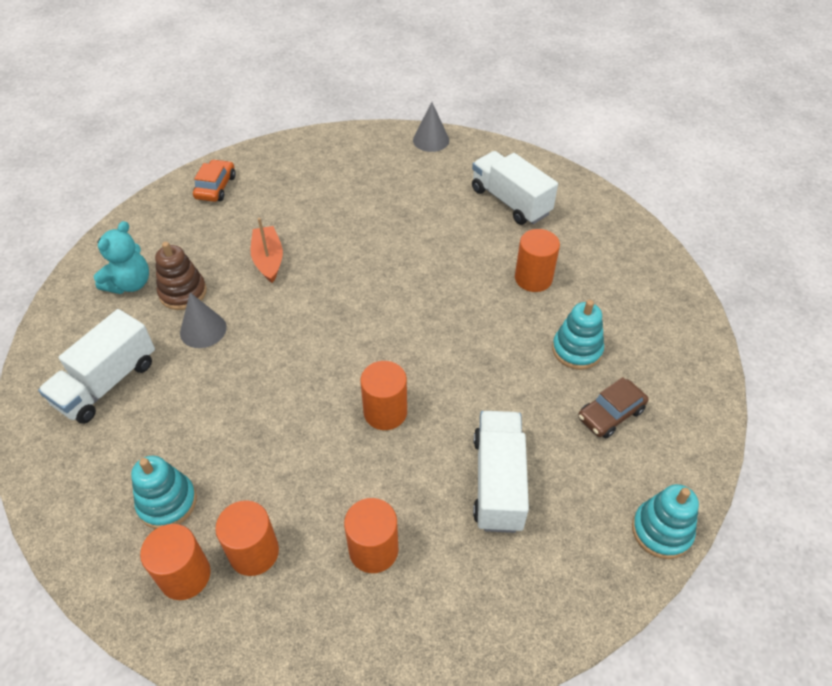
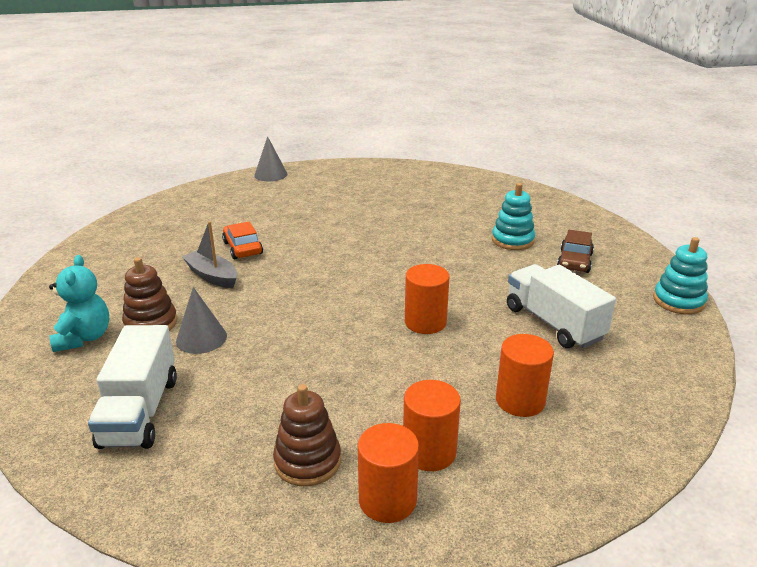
camera: 35 degrees left, 20 degrees down
turquoise stacking toy [131,456,197,529] -> brown stacking toy [273,384,341,487]
orange car [193,159,236,202] -> orange car moved to [222,222,263,259]
orange boat [251,218,283,283] -> grey boat [182,221,237,288]
white truck [472,151,558,225] -> none
orange cylinder [515,229,560,292] -> none

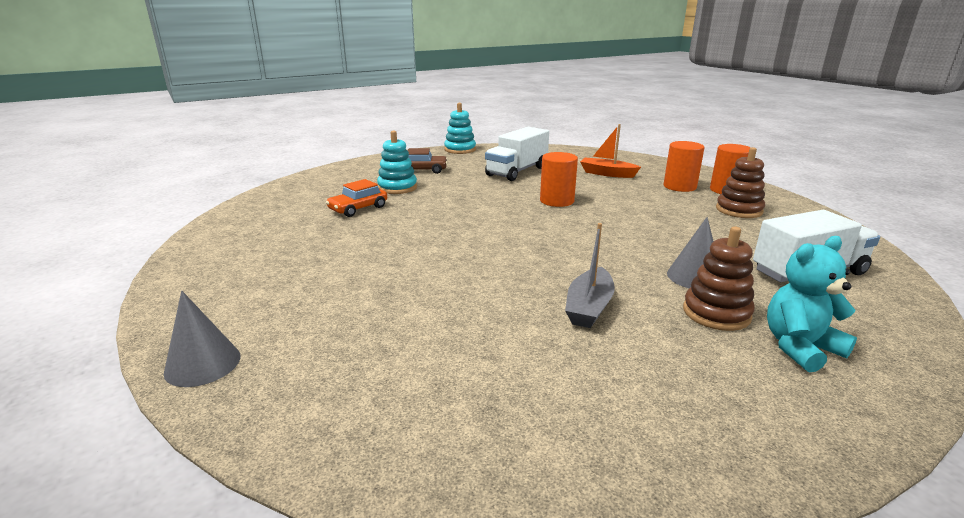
camera: 110 degrees left, 5 degrees down
orange car [222,222,263,259] -> orange car moved to [326,179,387,217]
orange cylinder [496,334,554,417] -> orange boat [580,124,641,178]

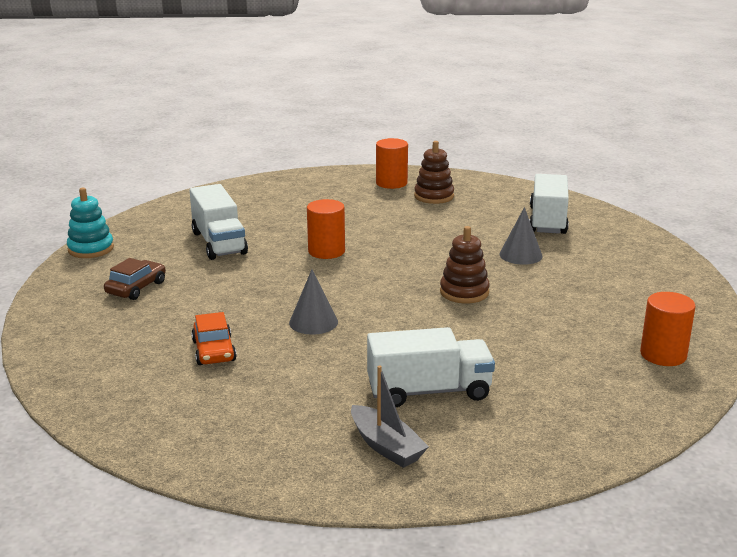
camera: 60 degrees left, 0 degrees up
grey cone [163,291,241,387] -> grey cone moved to [289,269,338,335]
turquoise stacking toy [377,131,417,194] -> none
grey boat [565,223,615,328] -> grey boat moved to [351,365,429,468]
orange boat [580,124,641,178] -> none
orange cylinder [663,141,704,192] -> orange cylinder moved to [640,292,696,366]
brown stacking toy [683,227,755,331] -> brown stacking toy moved to [440,226,490,303]
turquoise teddy bear [767,236,857,372] -> none
none -> white truck [367,327,495,407]

